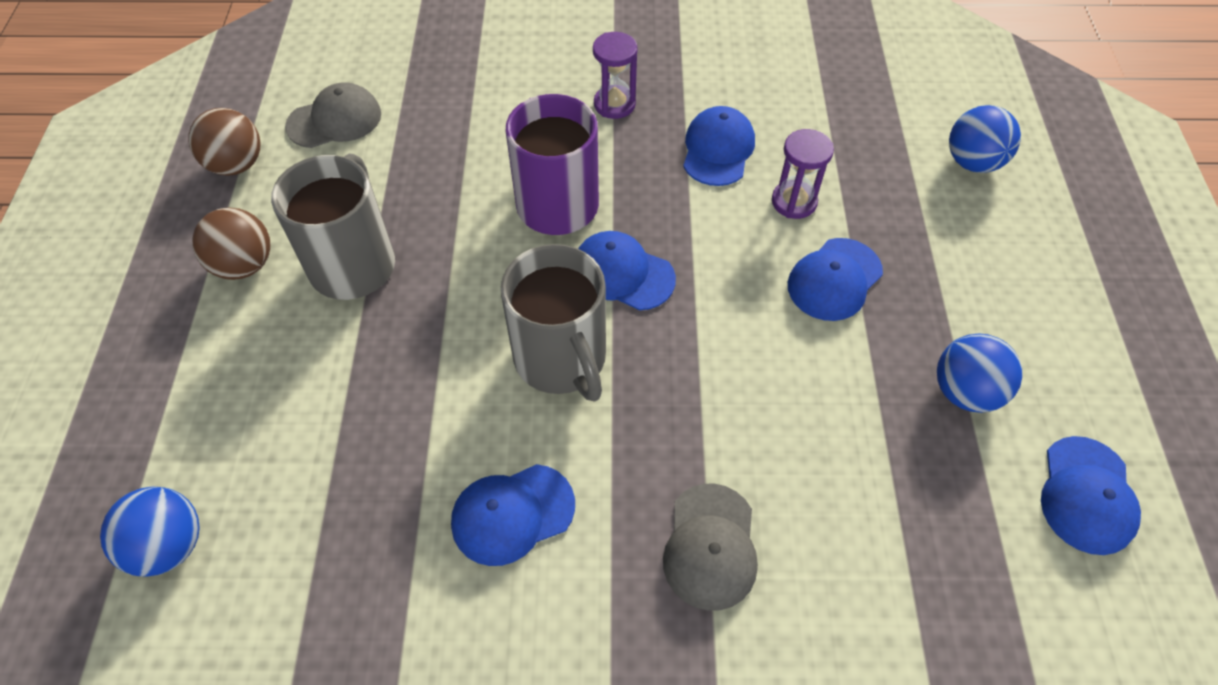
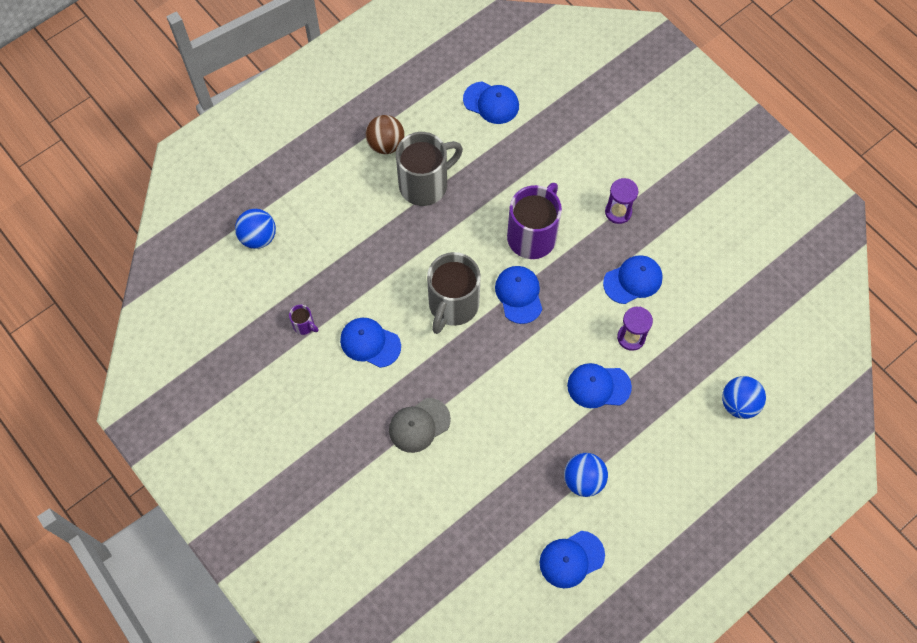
camera: 50 degrees right, 10 degrees up
brown ball [188,108,261,176] -> none
grey cap [285,82,381,148] -> blue cap [463,82,519,124]
none -> purple mug [289,305,318,335]

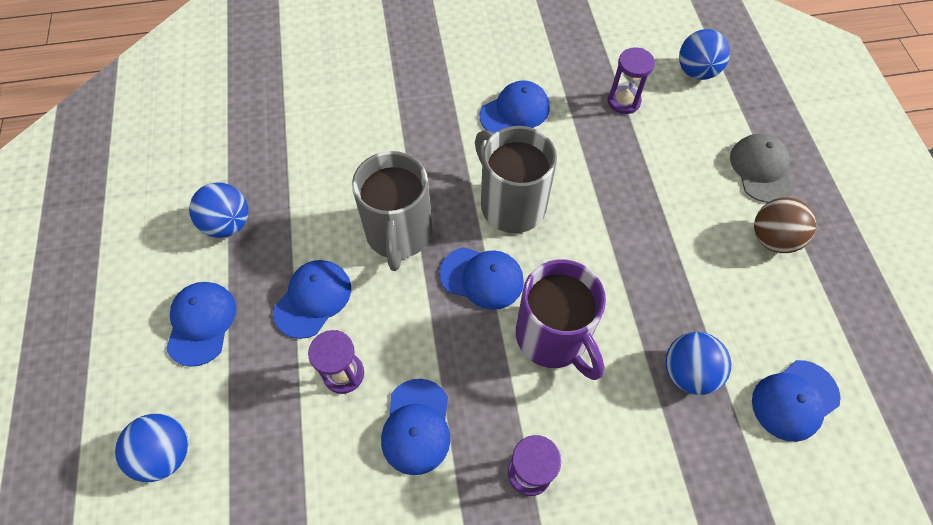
camera: 120 degrees right, 5 degrees down
purple mug [289,305,318,335] -> none
grey cap [389,398,451,453] -> grey cap moved to [730,134,793,203]
grey mug [396,132,463,206] -> grey mug moved to [352,151,432,271]
blue cap [540,531,605,588] -> blue cap moved to [166,282,236,367]
none -> purple hourglass [608,47,655,114]
none -> blue ball [665,332,731,395]

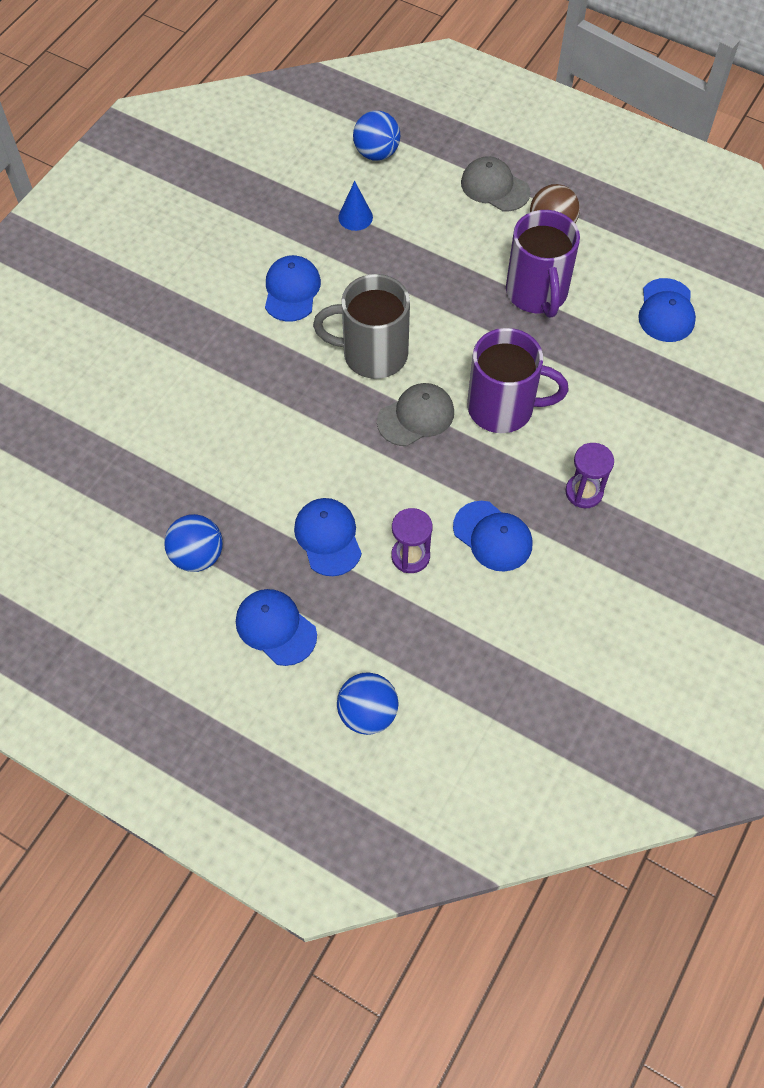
camera: 50 degrees left, 0 degrees up
grey mug [352,151,432,271] -> none
blue cap [439,247,524,310] -> grey cap [377,383,454,446]
purple hourglass [608,47,655,114] -> blue cone [338,181,373,231]
blue ball [665,332,731,395] -> none
none -> purple mug [506,210,580,318]

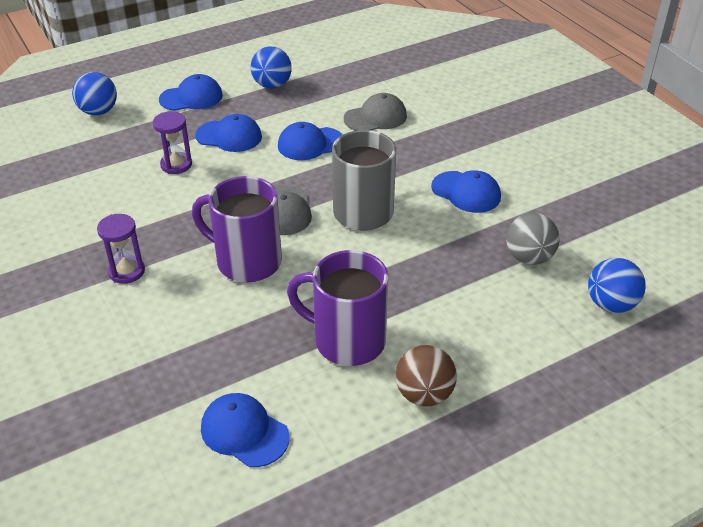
camera: 120 degrees right, 20 degrees down
blue cone [338,181,373,231] -> grey ball [506,213,560,265]
blue cap [453,501,533,572] -> blue cap moved to [278,122,342,160]
grey cap [461,156,531,211] -> grey cap moved to [344,93,407,131]
purple mug [467,328,568,433] -> purple mug turned 75 degrees clockwise [192,176,282,282]

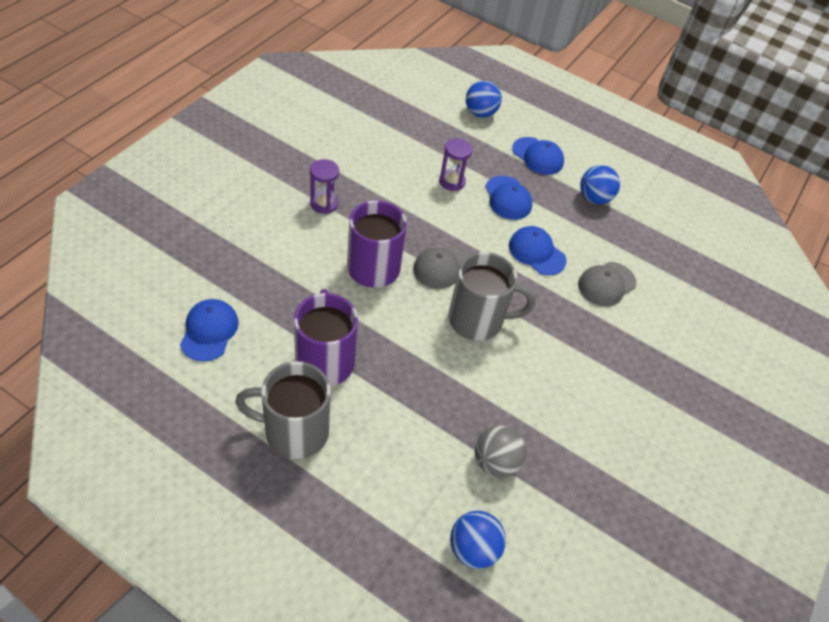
camera: 55 degrees right, 10 degrees up
grey cap [344,93,407,131] -> grey cap turned 105 degrees clockwise [578,262,637,306]
brown ball [396,345,457,407] -> grey mug [235,361,331,459]
blue cap [431,170,501,213] -> none

